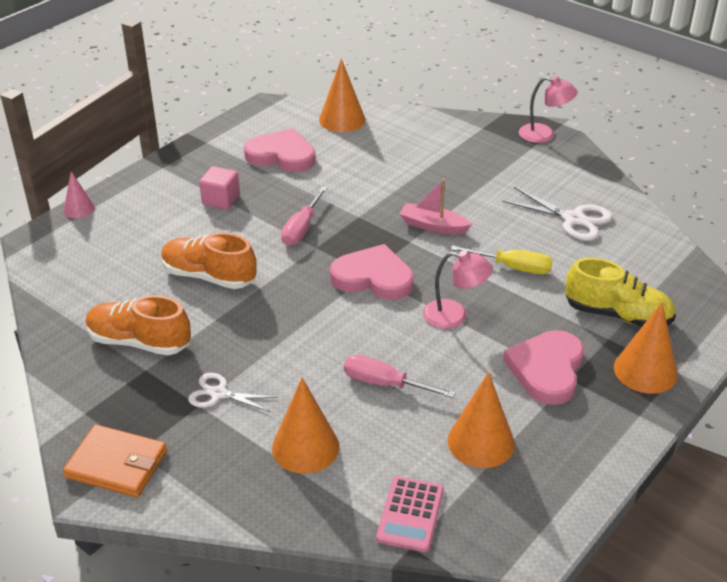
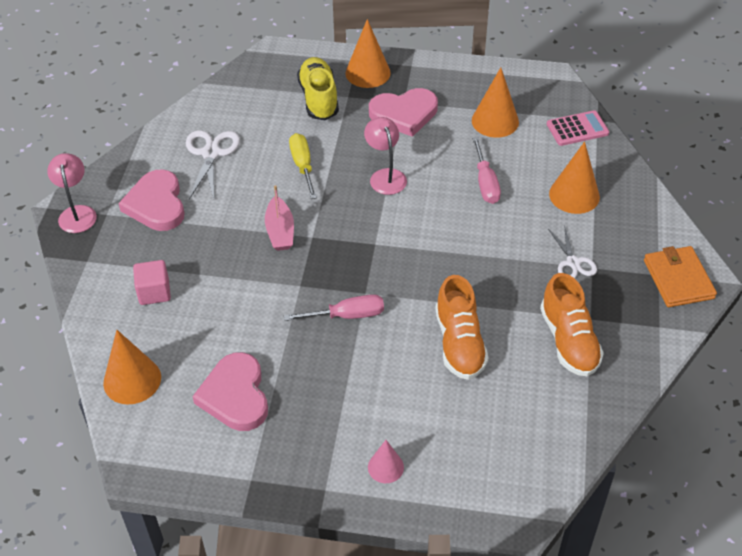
camera: 120 degrees left, 10 degrees up
pink cone [63,172,95,218] -> pink cone moved to [368,440,404,483]
pink cube [199,166,240,210] -> pink cube moved to [133,260,171,305]
pink heart [330,244,414,300] -> pink heart moved to [118,169,185,231]

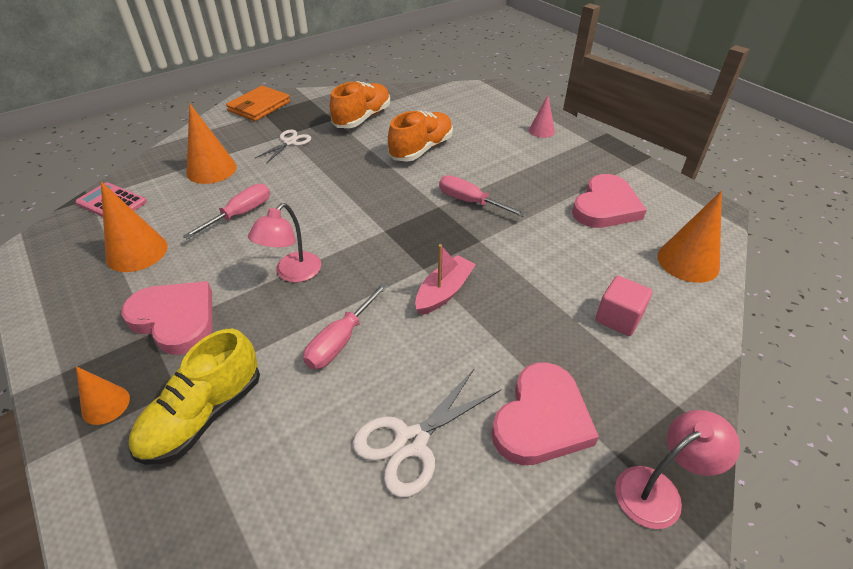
camera: 135 degrees left, 5 degrees down
pink lamp [47,153,97,233] -> pink lamp turned 150 degrees counterclockwise [615,410,740,529]
yellow screwdriver [289,133,317,199] -> pink screwdriver [303,283,388,369]
orange cone [345,19,391,88] -> orange cone [76,366,130,425], size x0.59

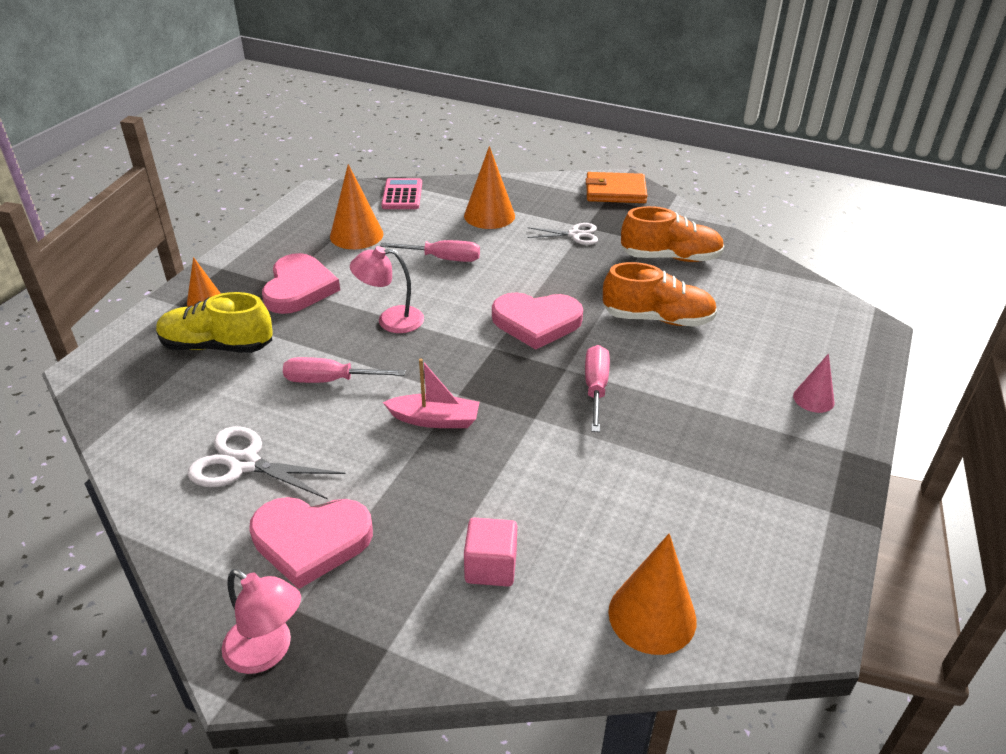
camera: 60 degrees right, 5 degrees down
pink heart [572,174,647,228] -> pink heart moved to [492,292,583,350]

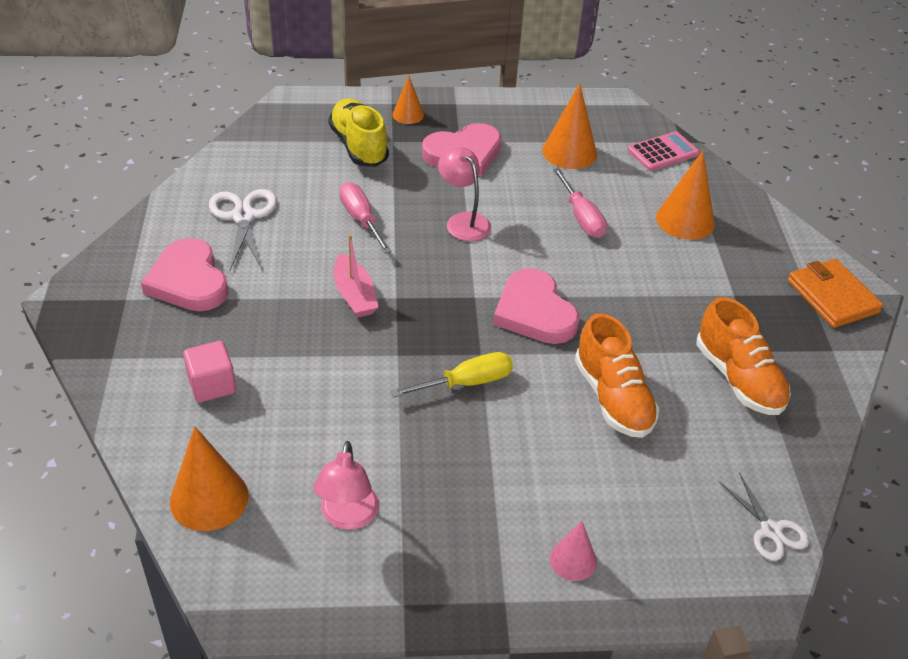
camera: 60 degrees right, 5 degrees up
pink lamp [222,569,301,674] -> pink lamp moved to [314,441,379,530]
white scissors [527,223,598,245] -> white scissors moved to [719,473,809,561]
pink screwdriver [585,345,610,432] -> yellow screwdriver [391,352,513,397]

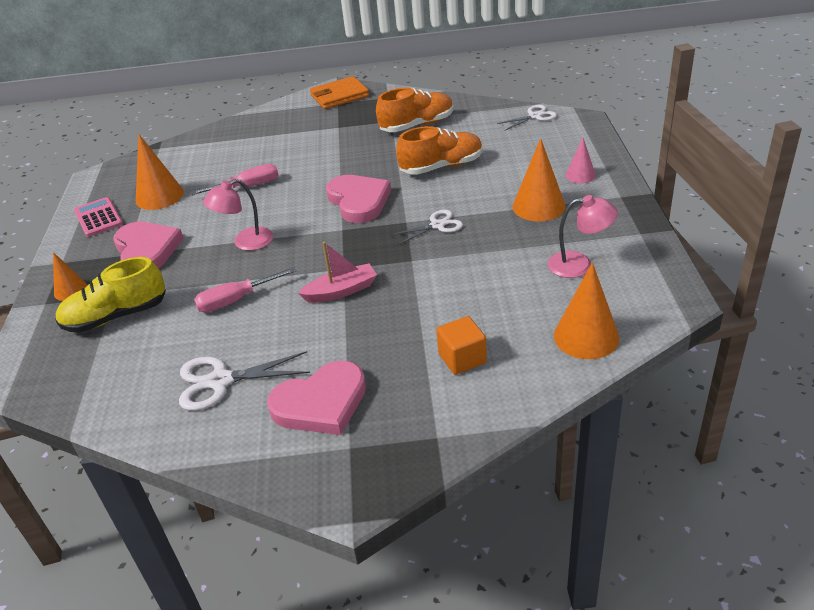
camera: 85 degrees left, 5 degrees down
pink cube [183,341,236,402] -> orange cube [437,316,487,375]
yellow screwdriver [391,352,513,397] -> white scissors [390,210,463,245]
pink heart [493,268,580,344] -> pink heart turned 90 degrees counterclockwise [326,175,391,223]
pink calculator [628,131,700,171] -> pink calculator moved to [74,197,123,237]
orange cone [656,151,715,240] -> orange cone moved to [512,138,566,221]

